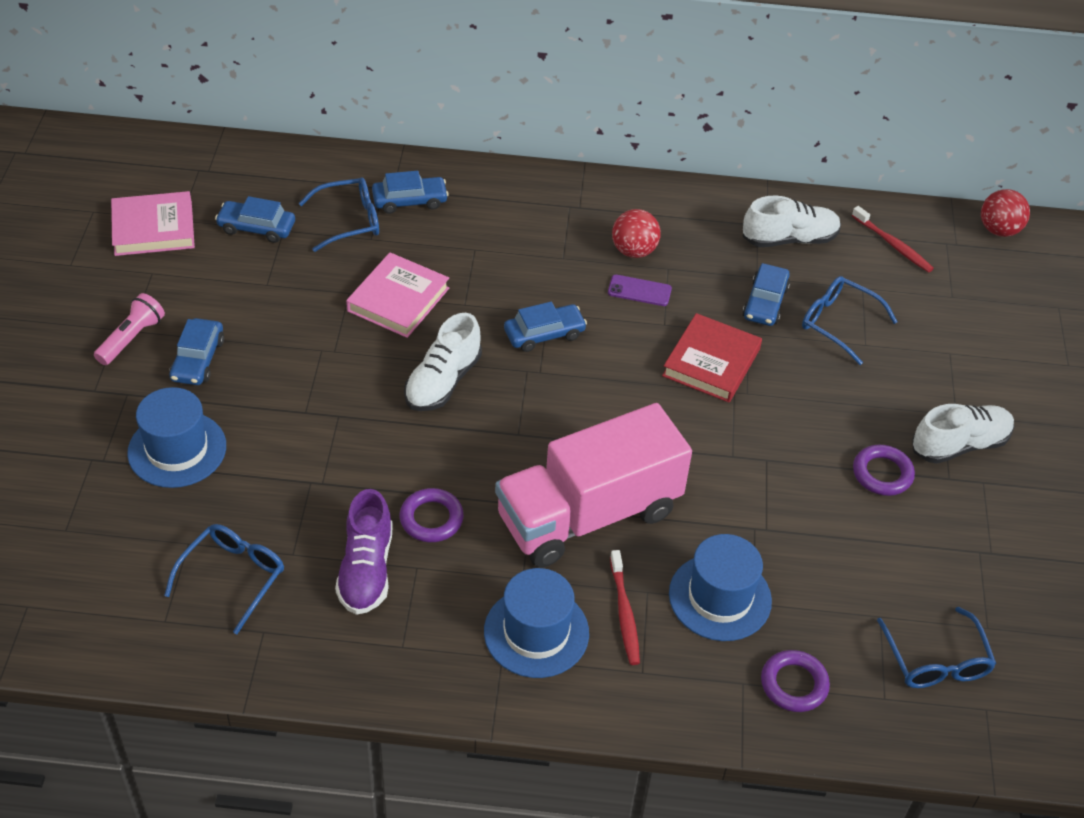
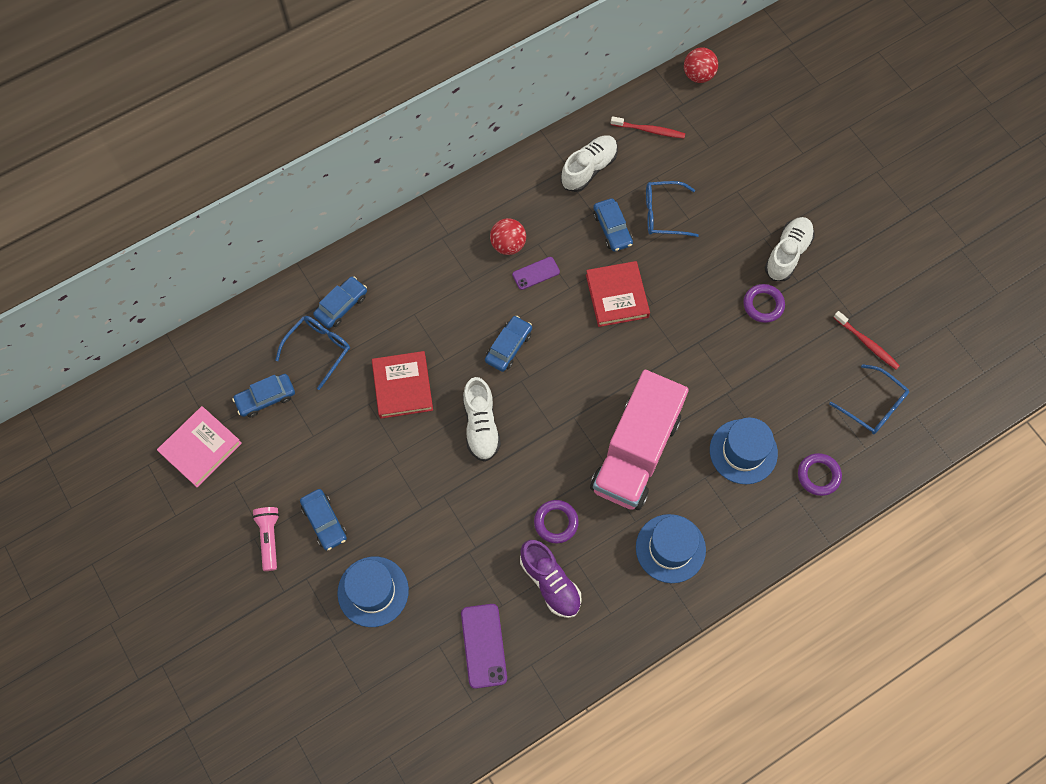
camera: 35 degrees left, 20 degrees up
blue glasses [164,524,284,634] -> purple phone [461,604,507,689]
pink book [346,252,449,338] -> red book [372,351,433,419]
red toothbrush [610,550,640,665] -> red toothbrush moved to [833,311,900,370]

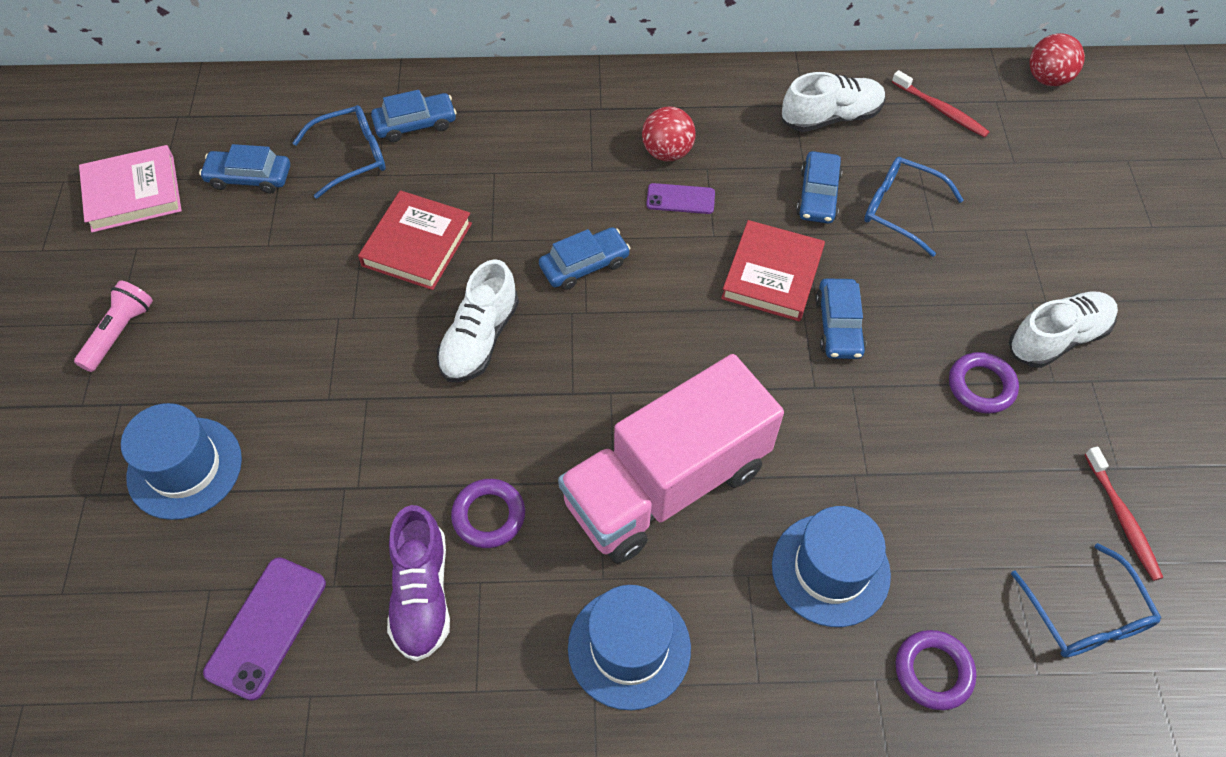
camera: 30 degrees right, 10 degrees down
blue car [300,489,347,550] -> blue car moved to [816,278,866,359]

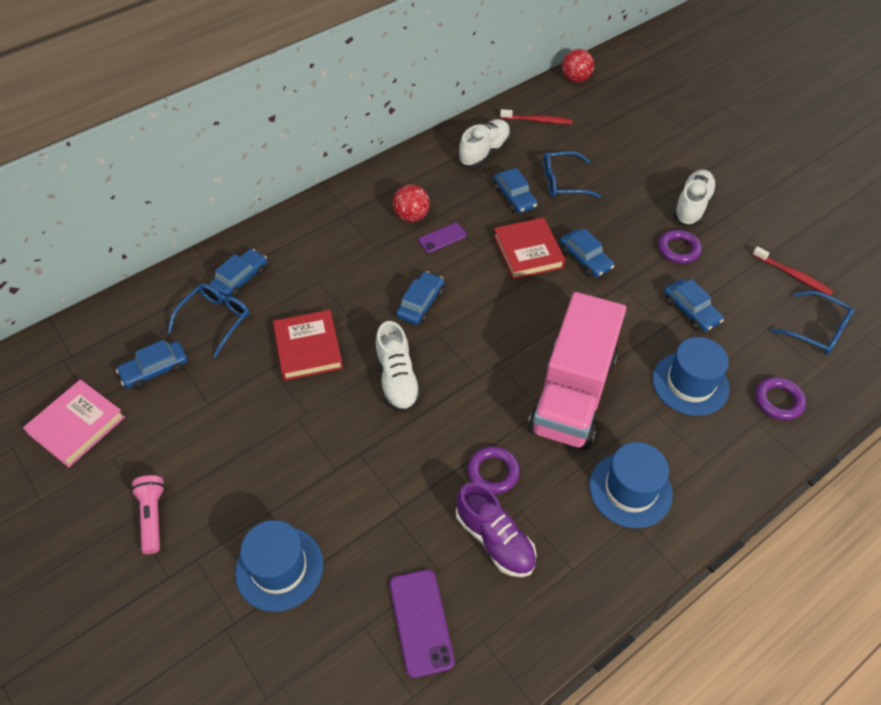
camera: 35 degrees left, 5 degrees down
none -> blue car [664,279,724,332]

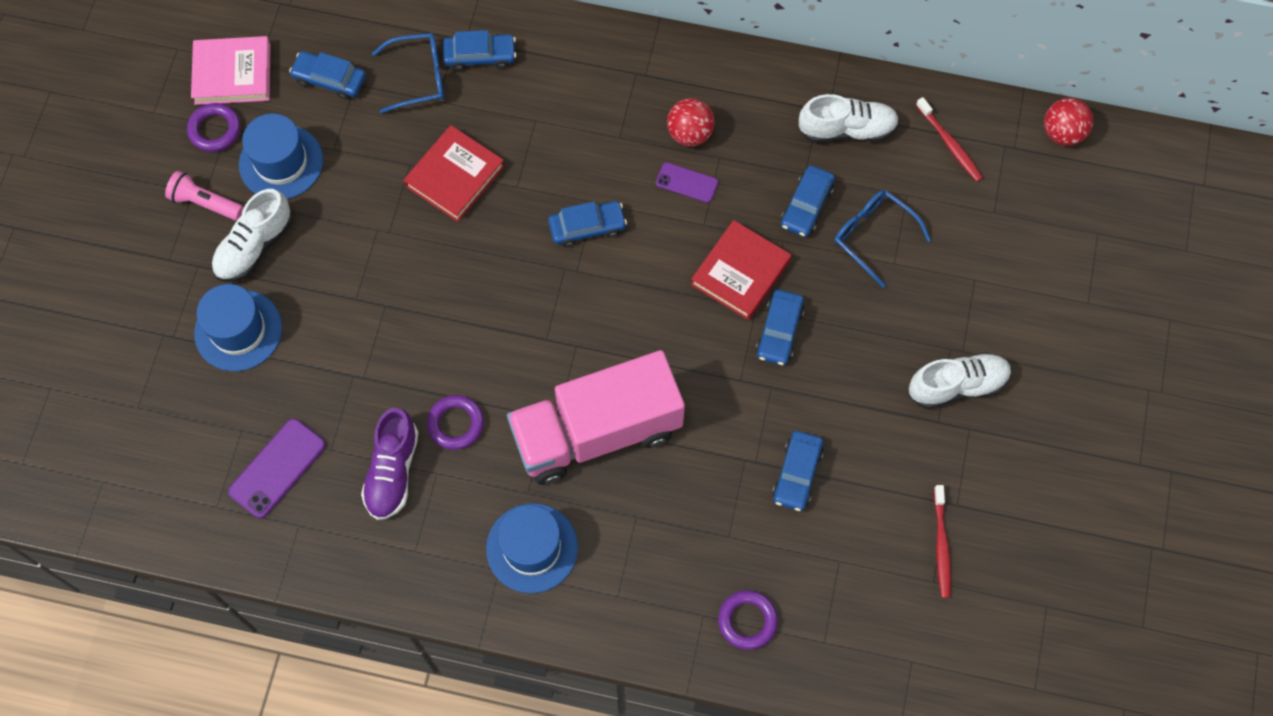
camera: 50 degrees right, 15 degrees up
pink flashlight [131,475,165,554] -> pink flashlight turned 105 degrees counterclockwise [165,171,244,221]
white shoe [375,321,421,413] -> white shoe moved to [212,189,293,282]
blue hat [653,337,730,416] -> blue hat moved to [239,114,323,199]
purple ring [658,230,702,264] -> purple ring moved to [187,103,241,152]
blue glasses [771,291,855,355] -> none

